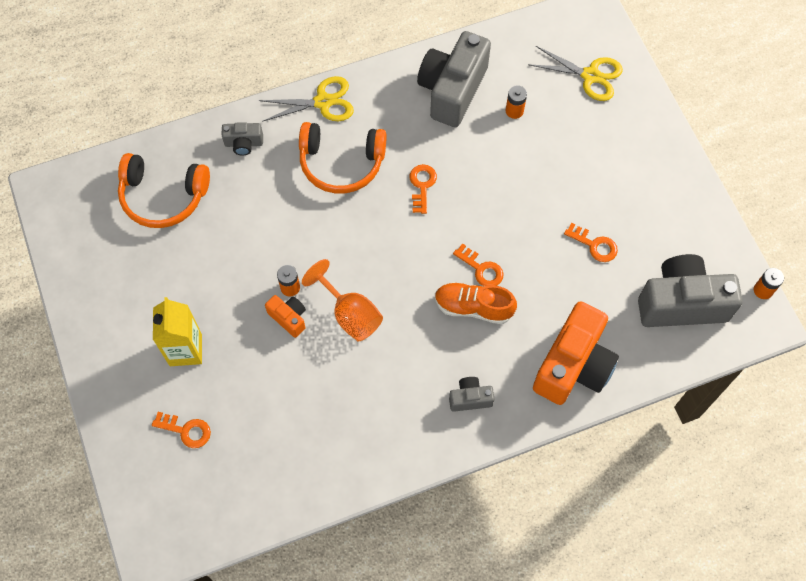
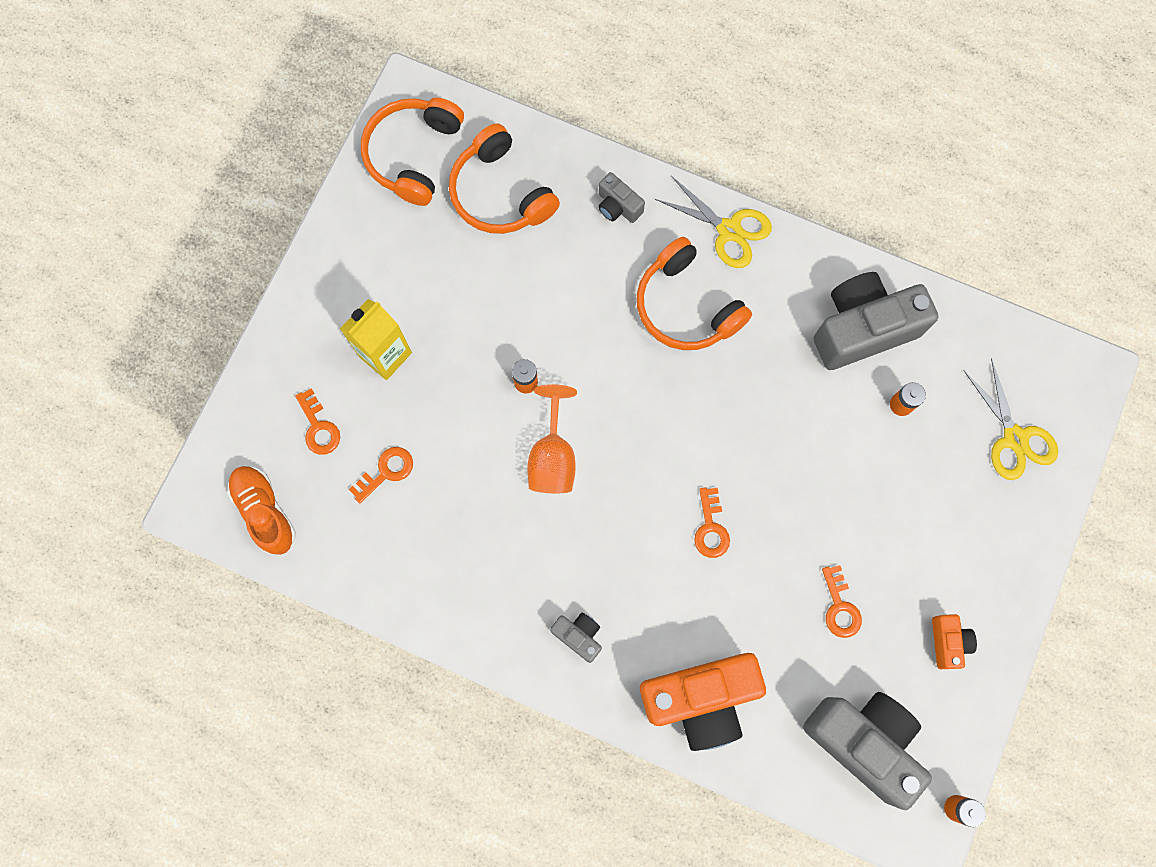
camera: 45 degrees right, 10 degrees up
orange camera [265,295,306,338] -> orange camera moved to [932,614,977,669]
orange key [410,164,437,214] -> orange key moved to [349,447,413,504]
orange shoe [435,282,517,324] -> orange shoe moved to [227,465,296,555]
none -> orange headphones [361,98,464,206]

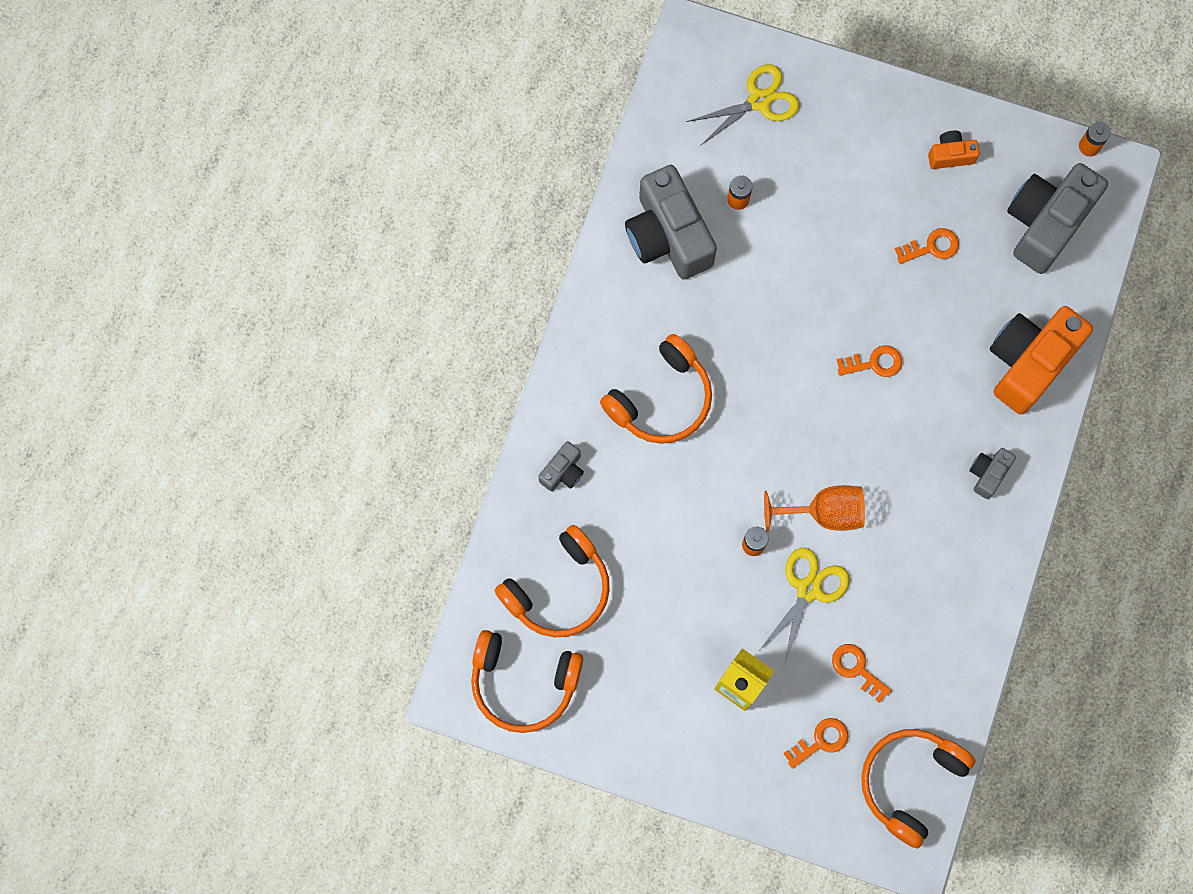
camera: 95 degrees left, 0 degrees up
orange shoe [227,465,296,555] -> orange headphones [861,729,976,849]
orange camera [640,653,766,751] -> orange camera turned 120 degrees counterclockwise [990,306,1093,415]
yellow scissors [655,176,772,268] -> yellow scissors moved to [760,548,850,667]

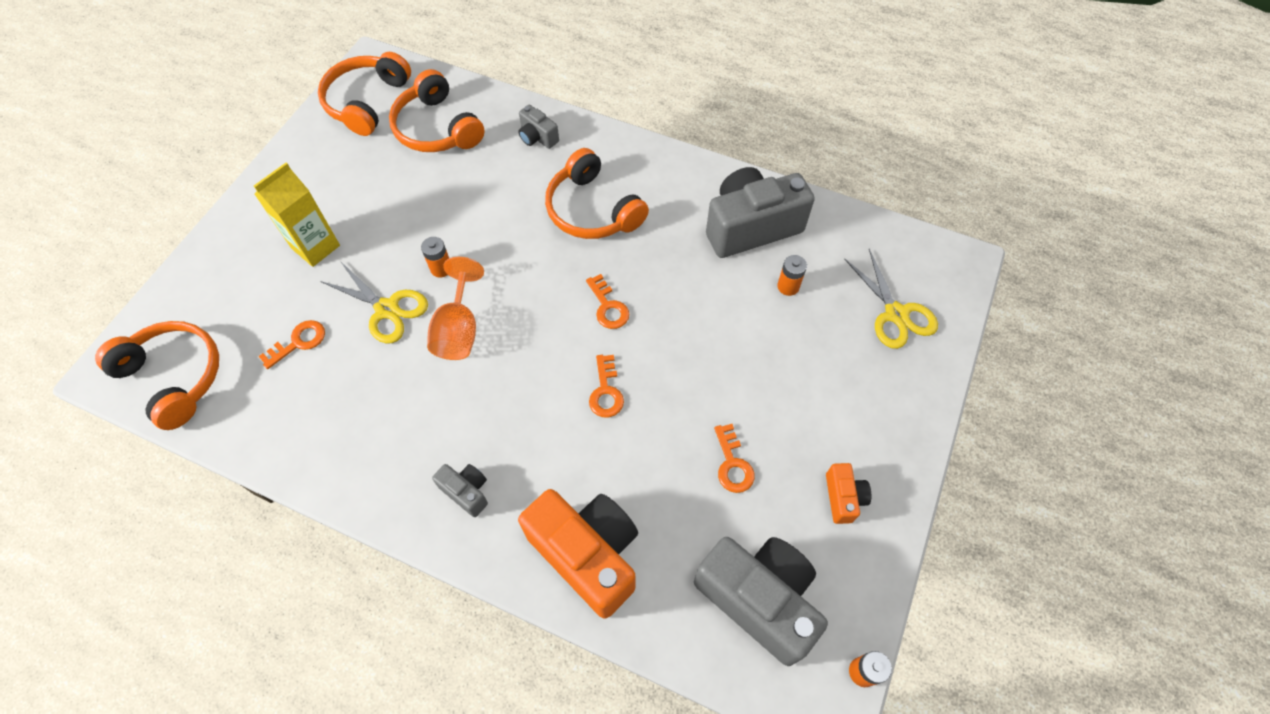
camera: 95 degrees right, 15 degrees down
orange key [783,718,848,769] -> orange key moved to [586,274,629,329]

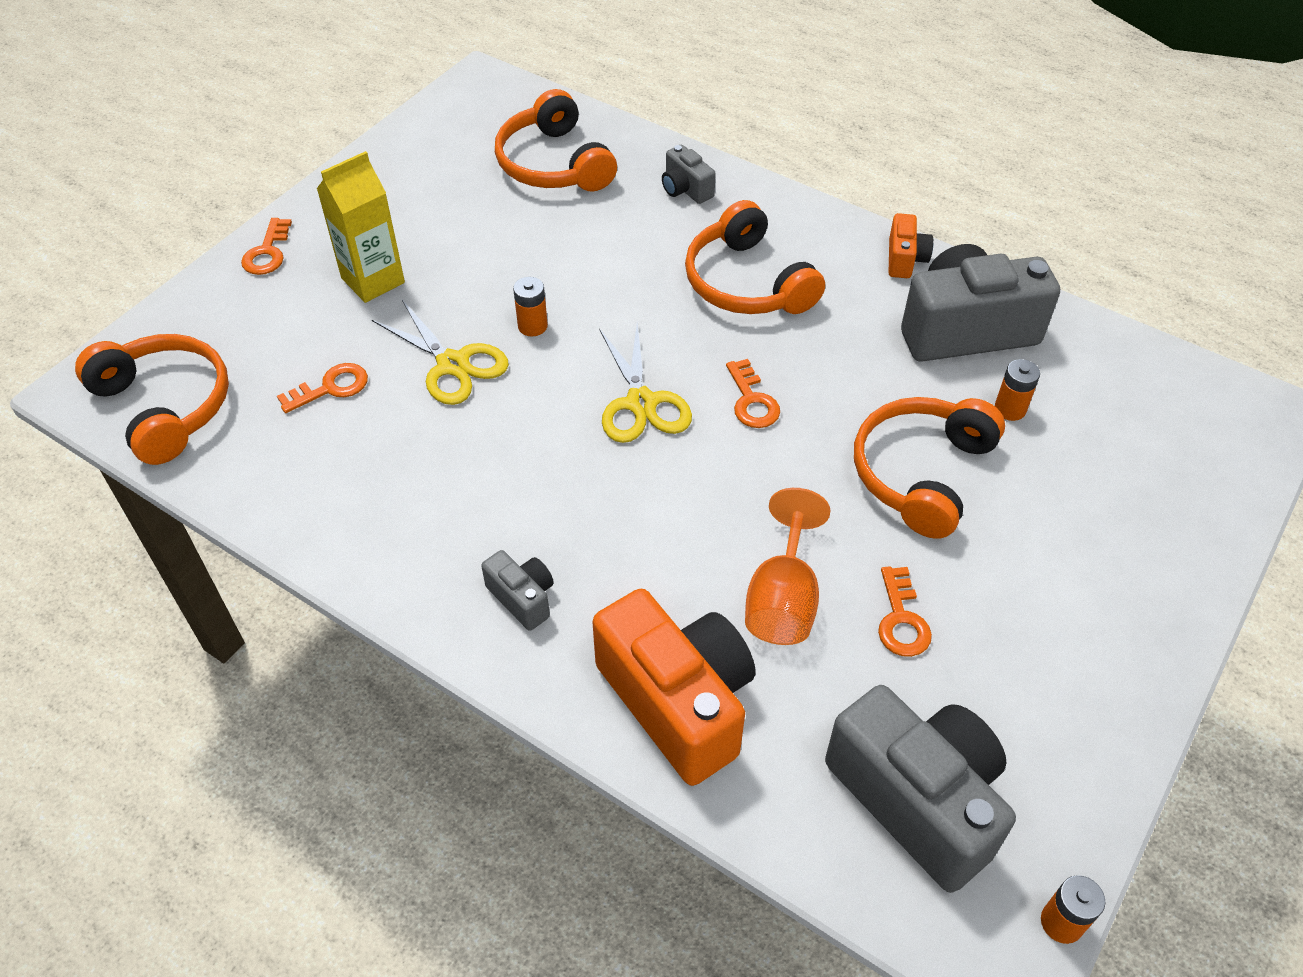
camera: 10 degrees right, 10 degrees down
orange headphones [318,52,411,136] -> orange headphones moved to [854,397,1005,539]
orange goblet [427,257,484,360] -> orange goblet moved to [745,488,830,645]
orange key [589,355,624,417] -> orange key moved to [241,218,292,275]
orange camera [826,463,871,524] -> orange camera moved to [888,213,933,278]
yellow scissors [844,249,938,349] -> yellow scissors moved to [600,323,692,443]

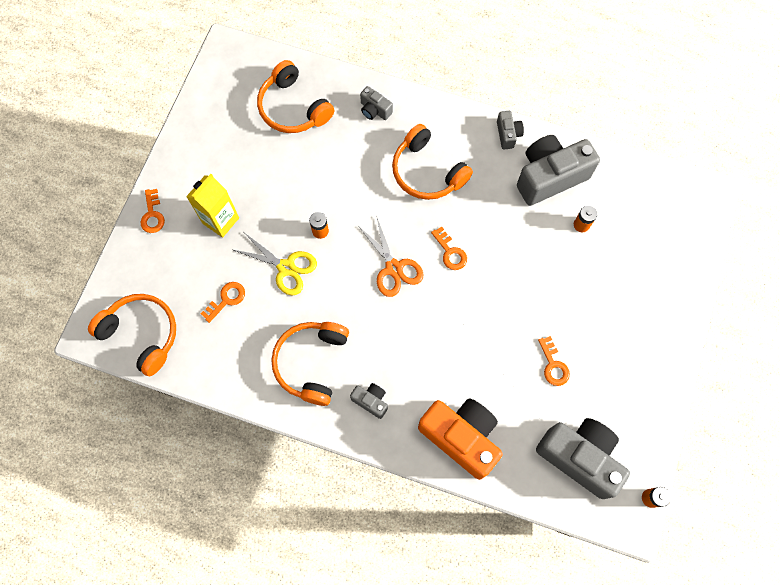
camera: 15 degrees left, 20 degrees up
yellow scissors [600,323,692,443] -> orange scissors [358,215,424,297]
orange goblet [745,488,830,645] -> none
orange headphones [854,397,1005,539] -> orange headphones moved to [271,322,349,406]
orange camera [888,213,933,278] -> grey camera [497,111,524,149]

